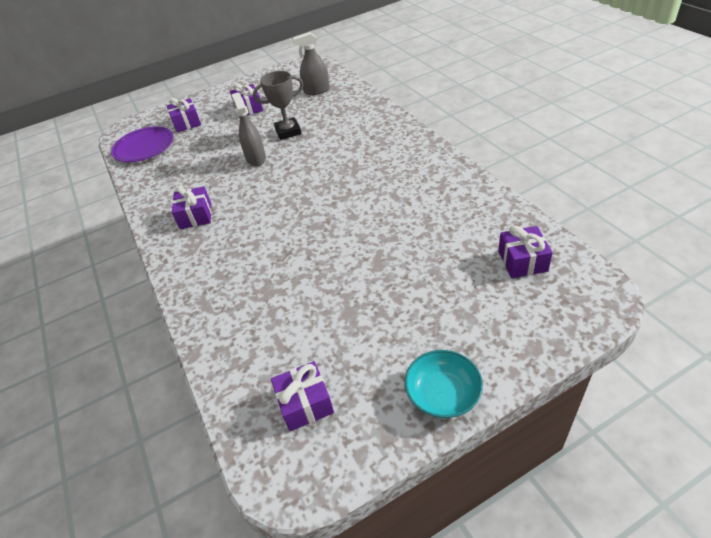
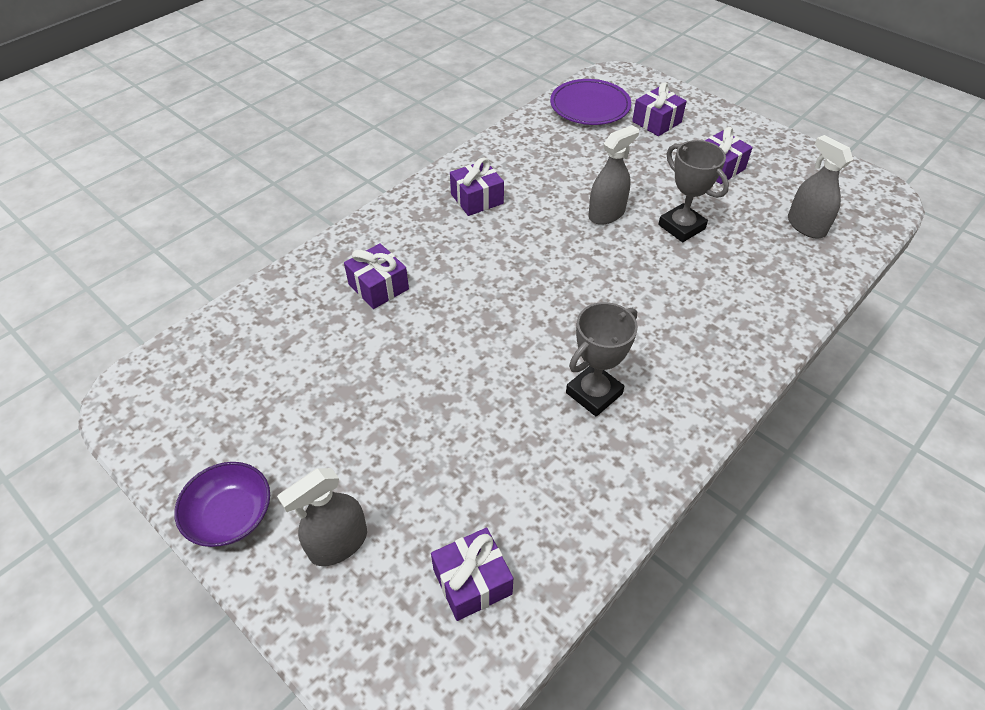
camera: 65 degrees right, 5 degrees up
purple gift [271,361,334,431] -> purple gift moved to [344,243,409,309]
turquoise bowl [405,350,483,418] -> purple bowl [174,462,270,547]
none -> grey spray bottle [277,468,367,566]
none -> grey trophy [566,302,638,417]

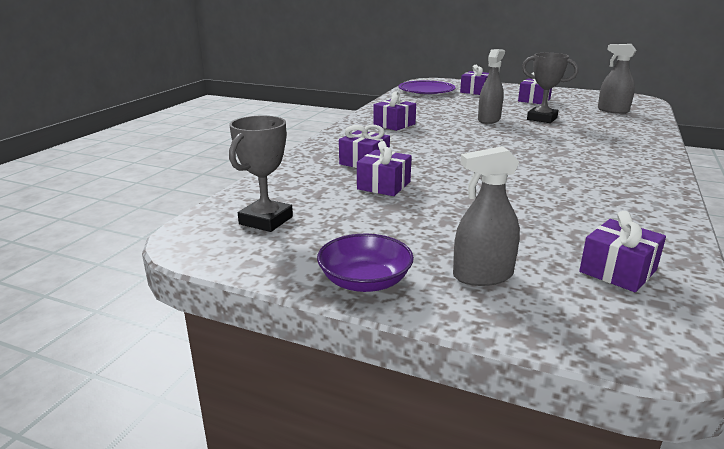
camera: 20 degrees left, 25 degrees down
grey spray bottle [277,468,367,566] -> grey spray bottle turned 45 degrees clockwise [453,146,520,286]
grey trophy [566,302,638,417] -> grey trophy moved to [229,115,293,232]
none -> purple gift [357,141,412,196]

